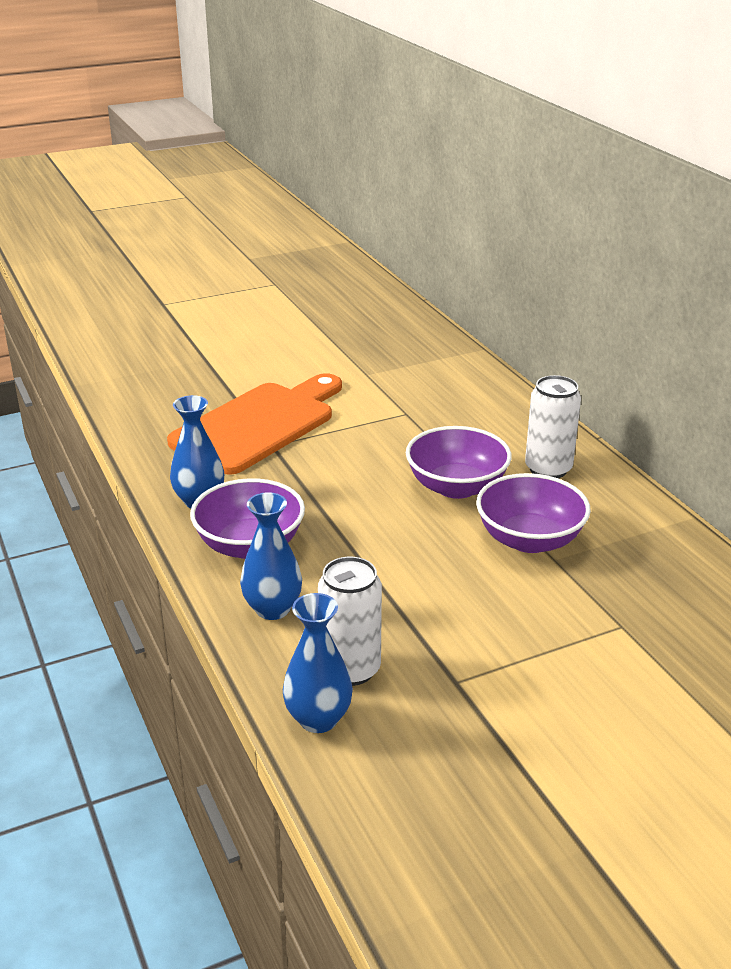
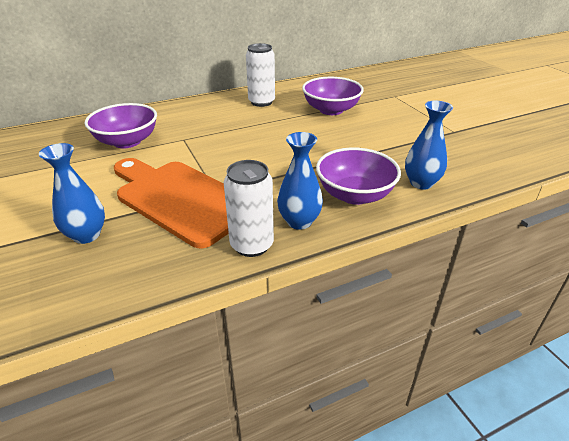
camera: 90 degrees left, 5 degrees up
blue vase [283,593,353,733] -> blue vase moved to [39,143,105,244]
white can [318,557,382,686] -> white can moved to [224,160,274,257]
purple bowl [406,426,512,499] -> purple bowl moved to [84,103,157,148]

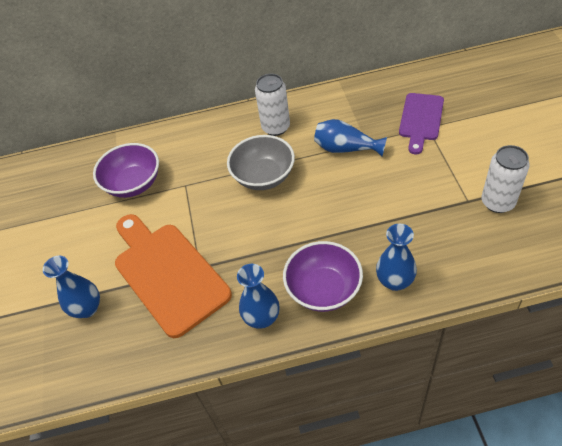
camera: 20 degrees right, 15 degrees up
white can [224,160,274,257] -> white can moved to [482,145,530,213]
purple bowl [302,77,364,115] -> blue vase [314,119,387,157]
none -> grey bowl [227,135,295,190]
none -> purple cutting board [399,93,444,154]

